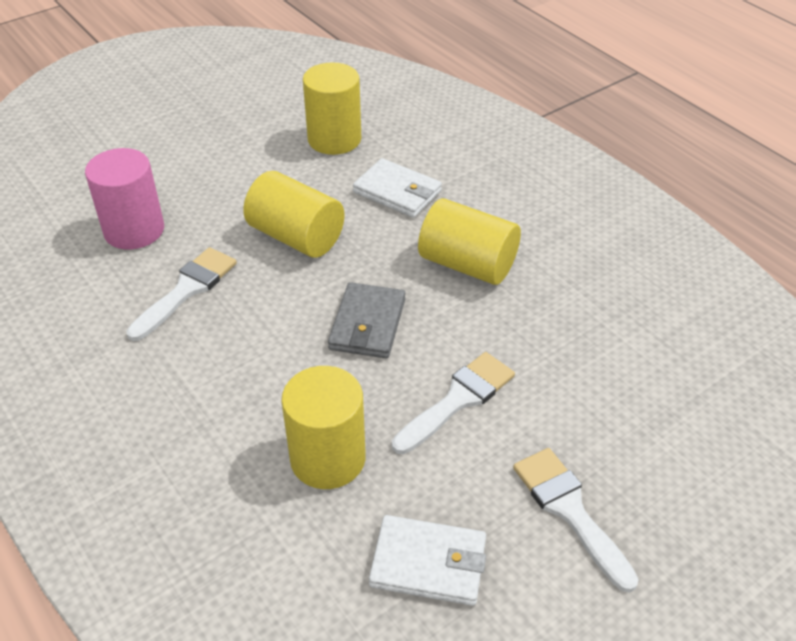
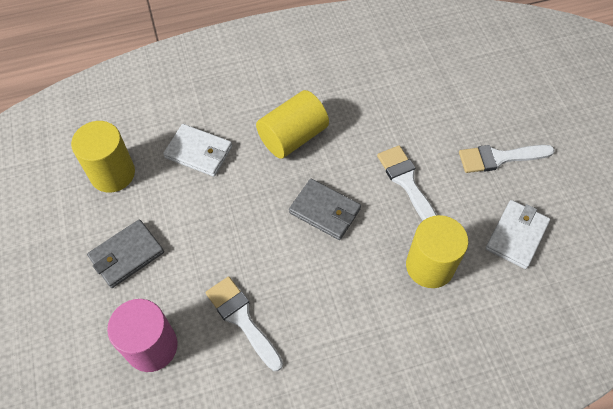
camera: 70 degrees left, 15 degrees up
yellow cylinder [243,171,345,258] -> none
white wallet [353,158,442,218] -> white wallet turned 60 degrees clockwise [163,124,232,177]
none -> grey wallet [87,219,164,288]

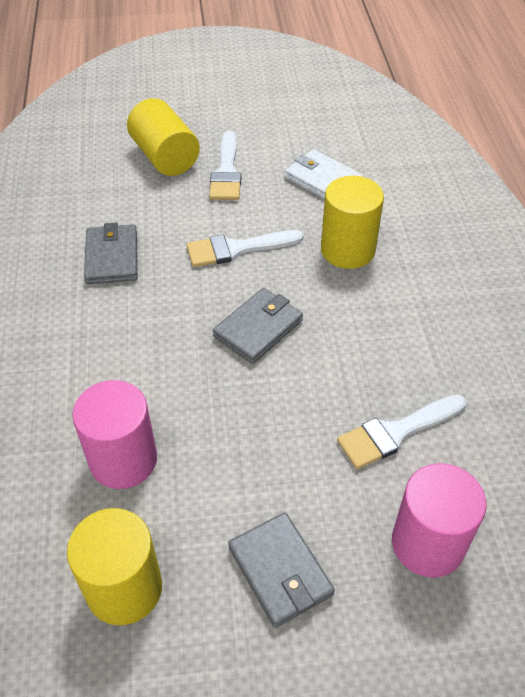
camera: 80 degrees left, 10 degrees down
white wallet [163,124,232,177] -> pink cylinder [72,380,157,489]
yellow cylinder [256,90,329,159] -> yellow cylinder moved to [127,98,200,176]
none -> grey wallet [84,223,138,284]

